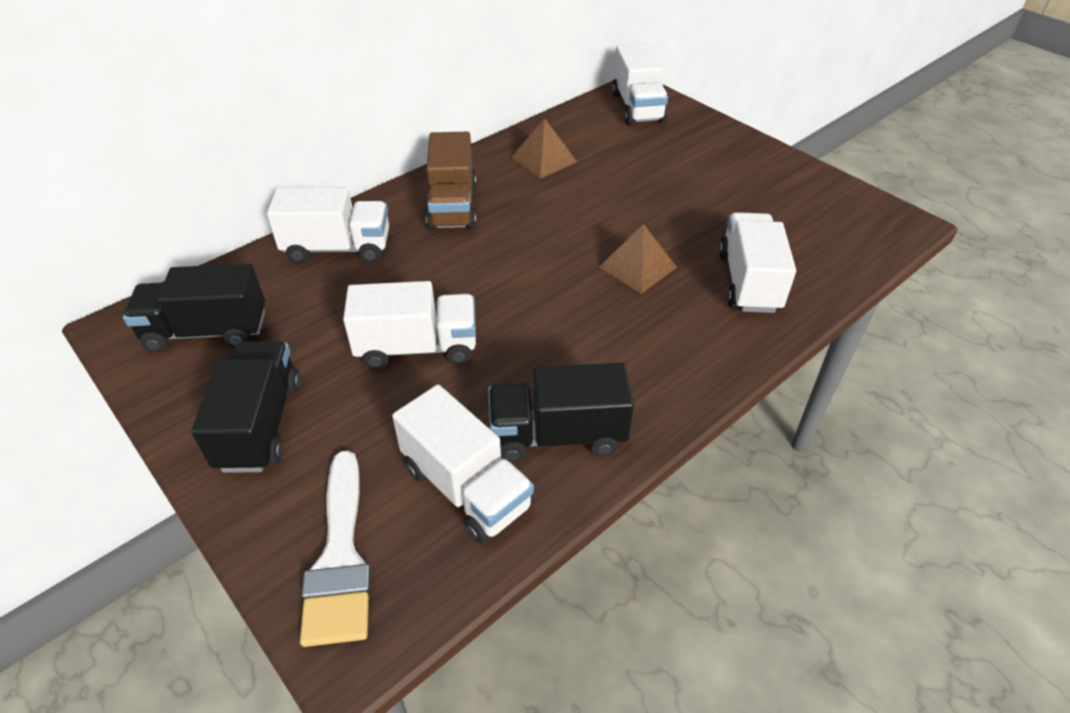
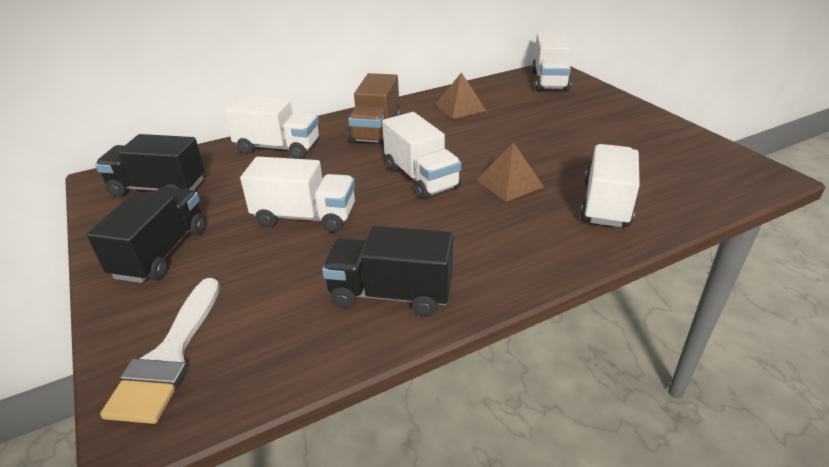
camera: 15 degrees right, 10 degrees down
white truck [392,384,534,543] -> white truck moved to [382,112,461,200]

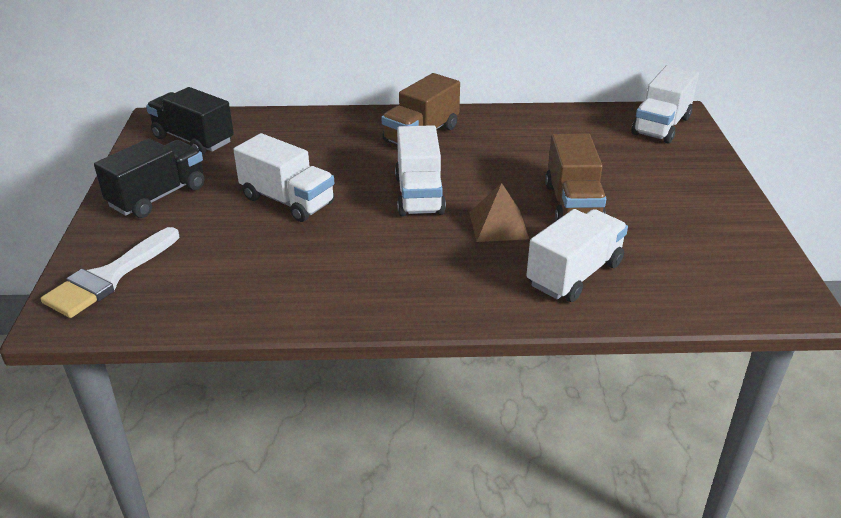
camera: 25 degrees right, 0 degrees up
white truck [224,96,319,159] -> none
black truck [322,226,453,316] -> none
brown pyramid [435,72,486,119] -> none
none -> brown truck [545,133,606,221]

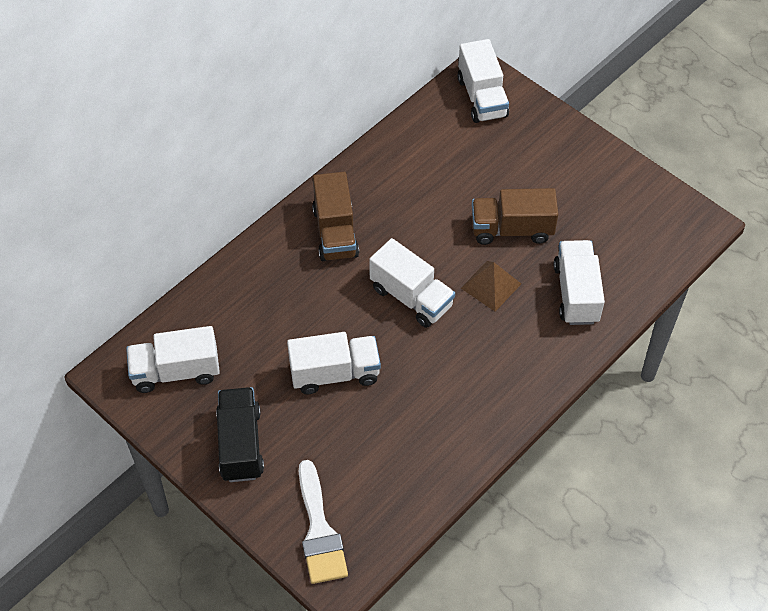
camera: 45 degrees left, 20 degrees up
black truck [146,87,234,155] -> white truck [126,326,220,393]
brown truck [545,133,606,221] -> brown truck turned 135 degrees clockwise [472,188,558,245]

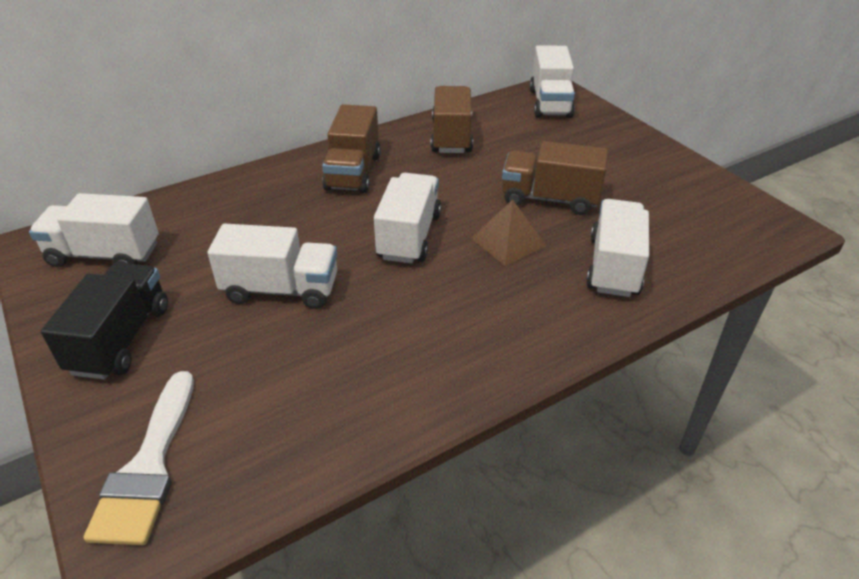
camera: 15 degrees right, 15 degrees down
white truck [369,238,455,328] -> white truck turned 135 degrees counterclockwise [374,173,441,264]
none -> brown truck [431,86,473,153]

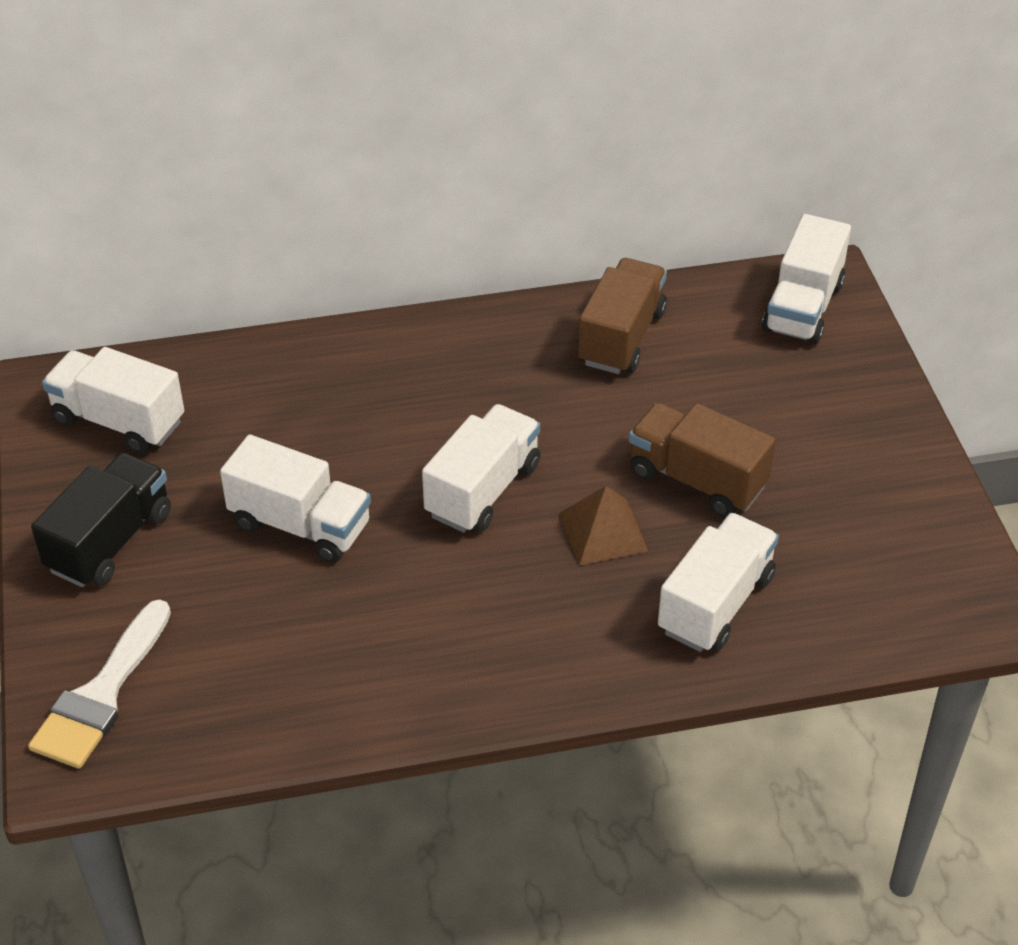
camera: 20 degrees right, 5 degrees up
brown truck [322,104,381,193] -> none

